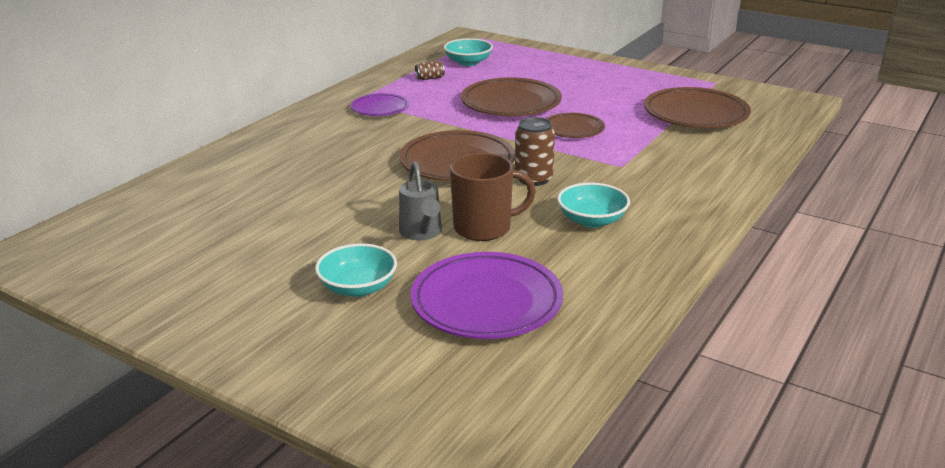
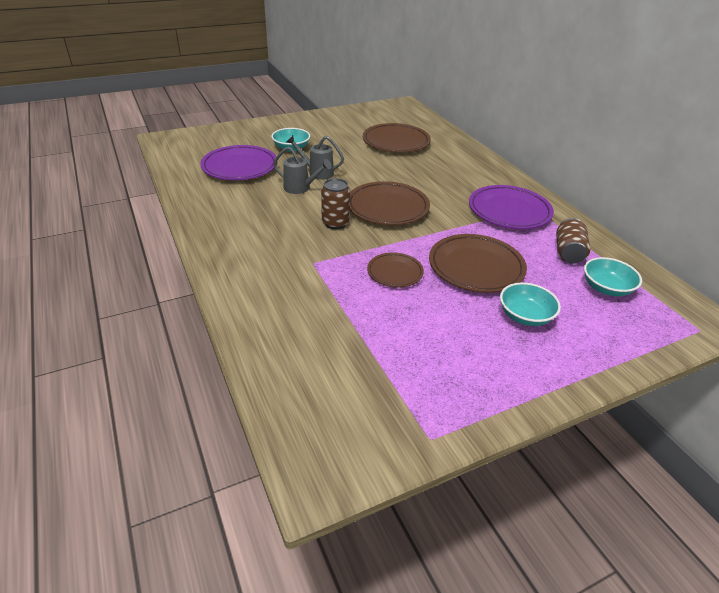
camera: 120 degrees right, 10 degrees up
purple plate [351,93,409,116] -> purple plate [469,185,554,229], size x1.74
brown can [415,61,445,80] -> brown can [556,218,590,264], size x1.75
brown mug [450,153,536,241] -> grey watering can [273,146,332,194]
turquoise bowl [557,183,630,228] -> turquoise bowl moved to [500,282,561,326]
brown plate [644,87,751,128] -> brown plate moved to [363,123,431,153]

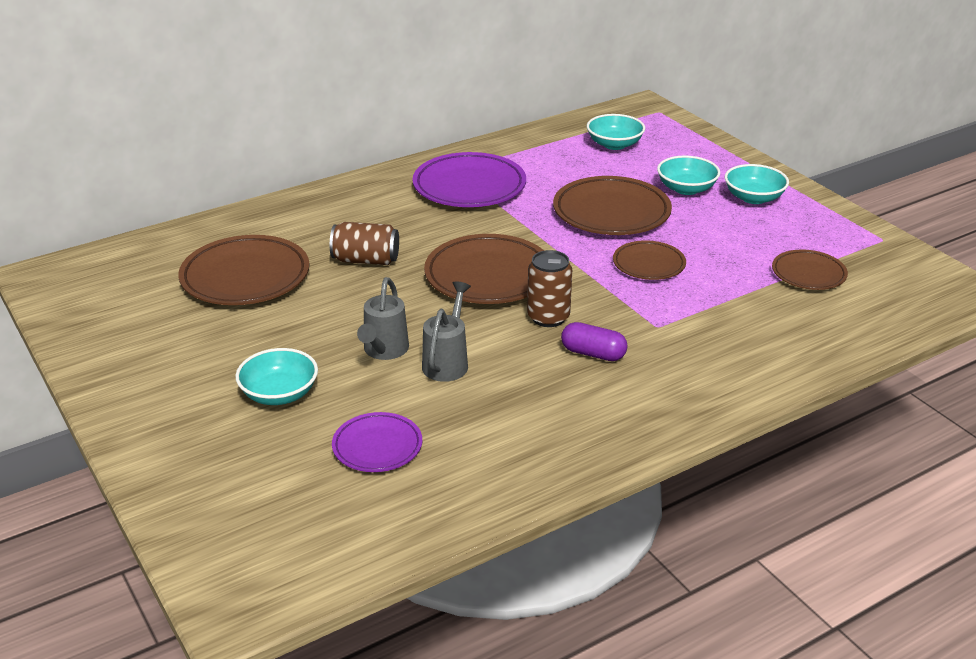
camera: 95 degrees left, 5 degrees down
purple plate [200,145,277,180] -> purple plate [332,412,422,472], size x0.58
brown can [556,218,590,264] -> brown can moved to [330,222,399,265]
none -> purple capsule [561,322,628,361]
none -> turquoise bowl [725,164,789,204]
none -> brown plate [772,249,848,290]

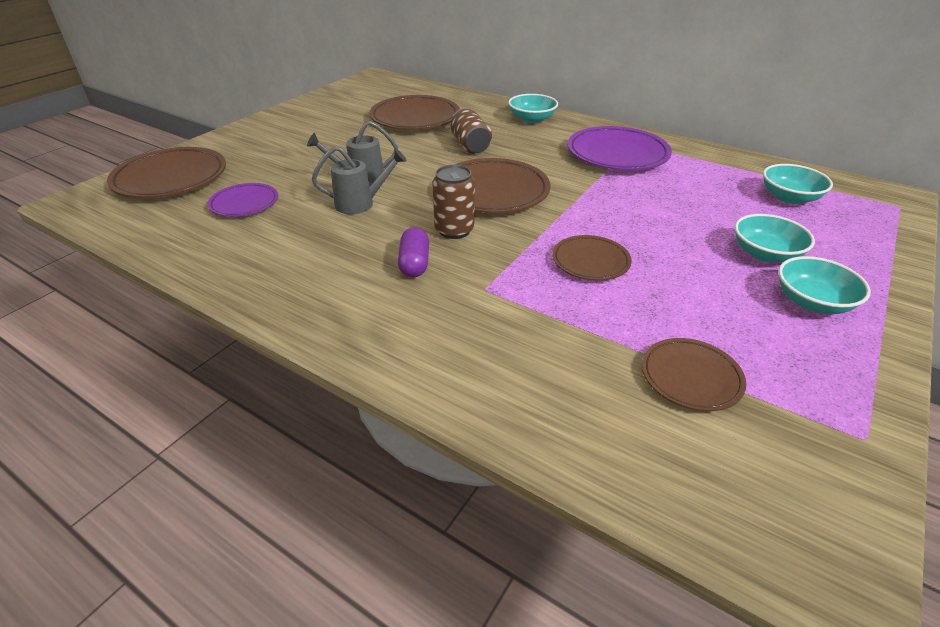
camera: 65 degrees right, 5 degrees up
turquoise bowl [235,348,318,405] -> turquoise bowl moved to [508,94,558,123]
brown plate [553,176,672,235] -> brown plate moved to [107,147,226,198]

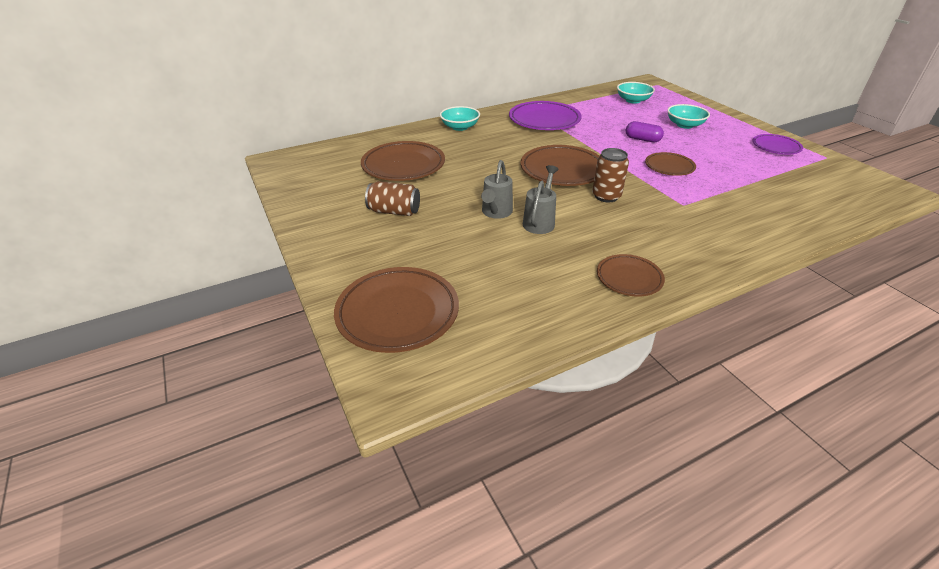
camera: 60 degrees left, 0 degrees up
purple plate [207,183,278,217] -> purple plate moved to [752,134,803,154]
purple capsule [398,227,429,278] -> purple capsule moved to [626,121,664,142]
brown can [451,109,492,154] -> brown can moved to [365,181,420,216]
brown plate [642,338,746,411] -> brown plate moved to [597,254,665,296]
turquoise bowl [778,256,871,314] -> none

